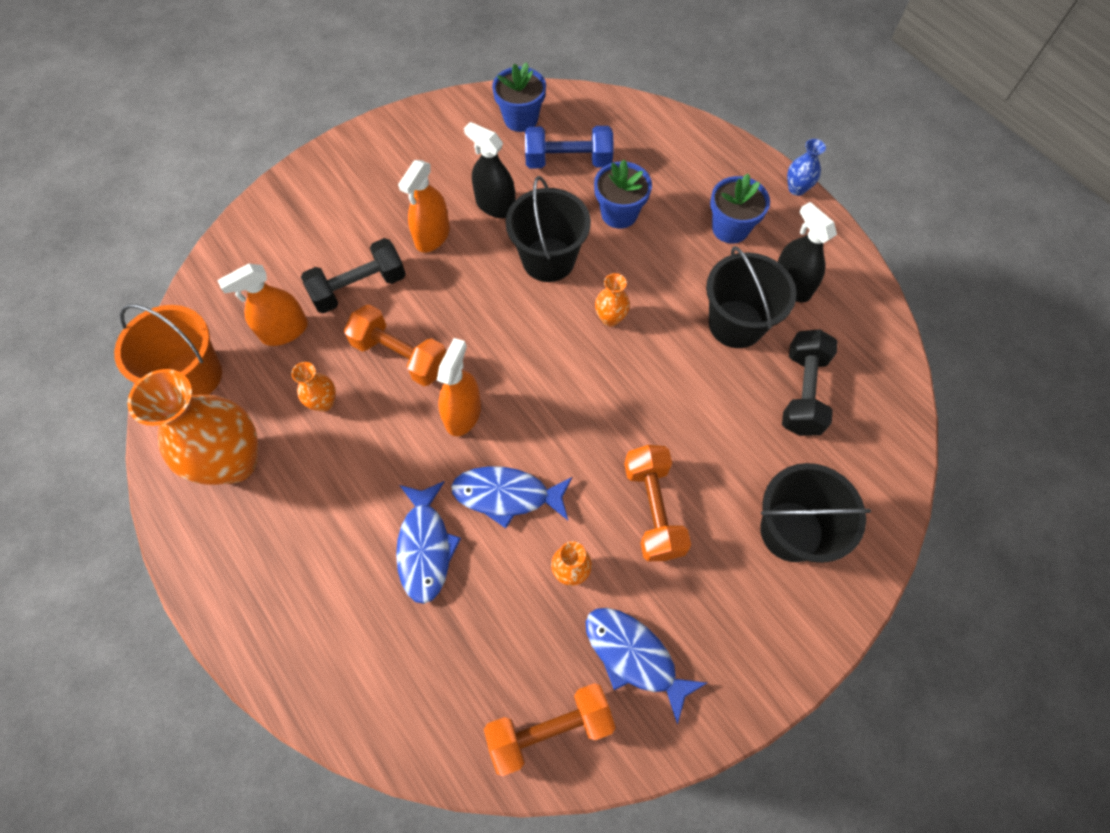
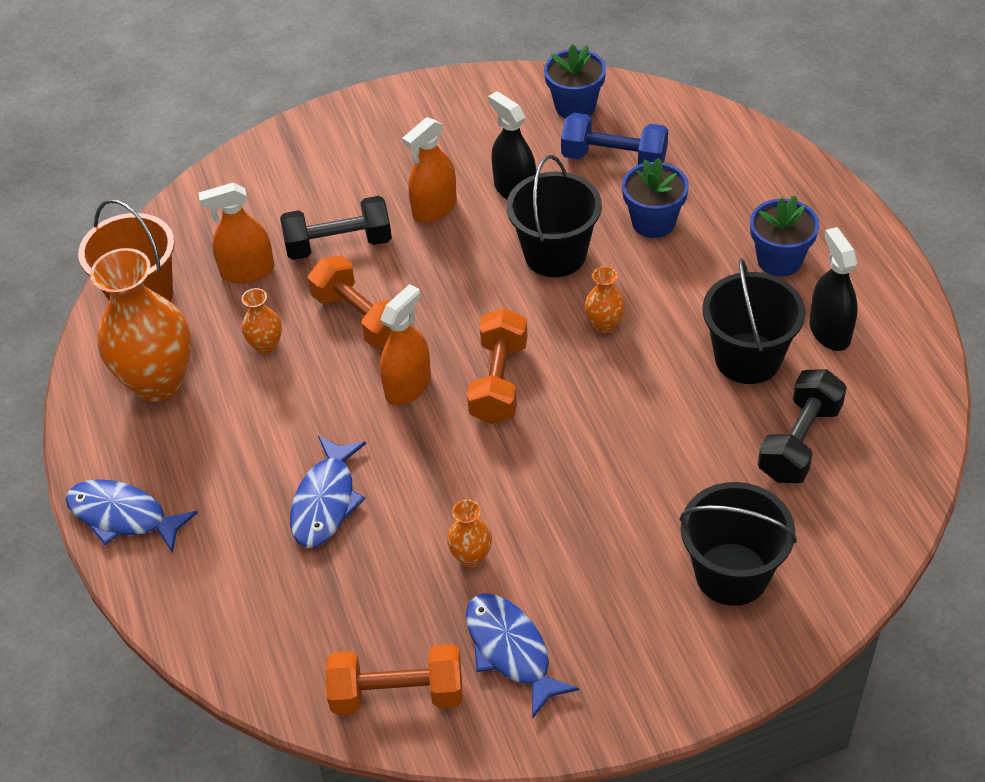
camera: 20 degrees right, 15 degrees down
blue fish [451,466,573,528] -> blue fish moved to [66,479,198,553]
orange dumbbell [624,445,691,561] -> orange dumbbell moved to [467,308,528,424]
blue vase [787,139,826,196] -> none

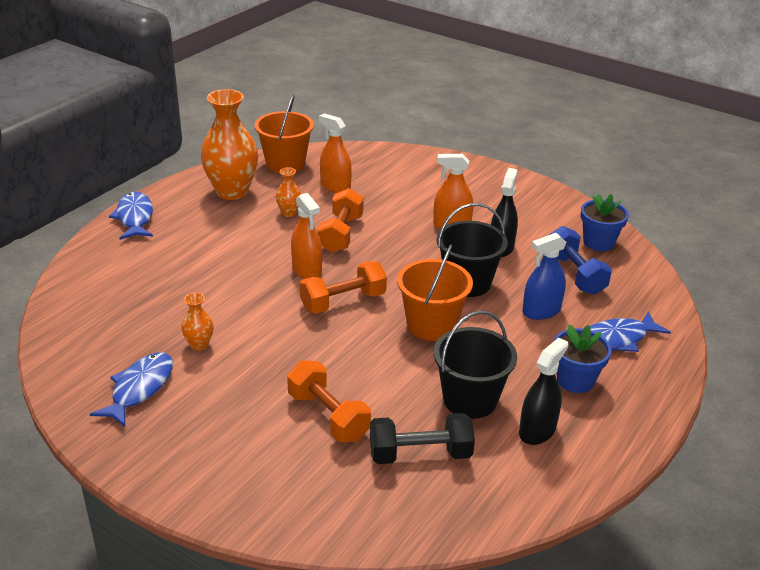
camera: 50 degrees right, 15 degrees down
black dumbbell [280,196,392,260] -> none
blue fish [290,436,366,548] -> blue fish moved to [590,311,671,352]
orange dumbbell [325,644,462,715] -> orange dumbbell moved to [287,360,371,442]
orange spray bottle [380,284,431,405] -> orange spray bottle turned 60 degrees clockwise [291,193,322,279]
orange vase [585,266,625,334] -> orange bucket [397,244,473,341]
blue flower pot [622,158,689,238] -> blue spray bottle [522,233,567,320]
black bucket [679,482,797,606] -> none

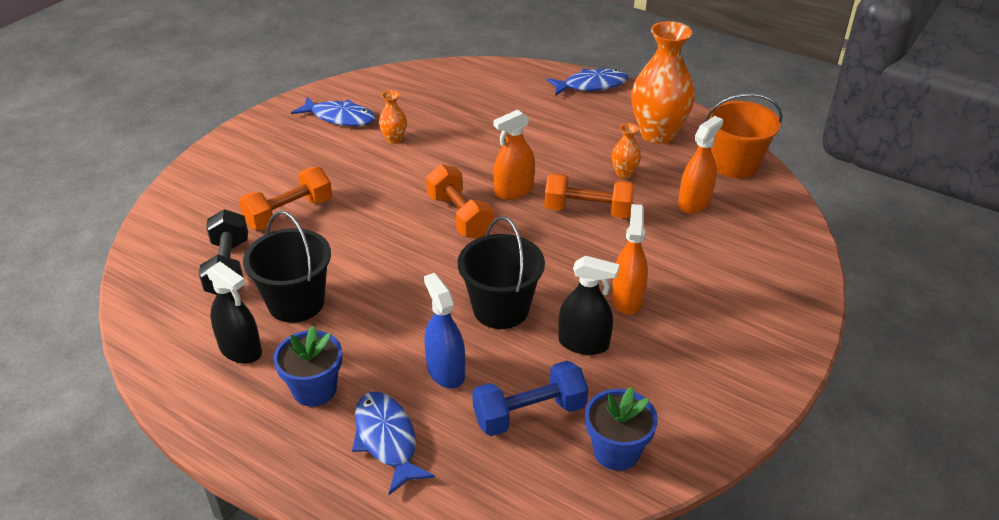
camera: 90 degrees right, 5 degrees up
orange bucket [397,244,473,341] -> none

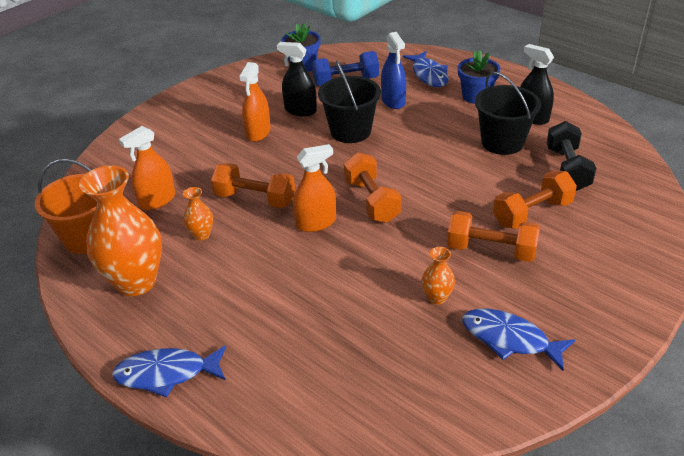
camera: 170 degrees left, 0 degrees up
none -> orange dumbbell [447,211,540,262]

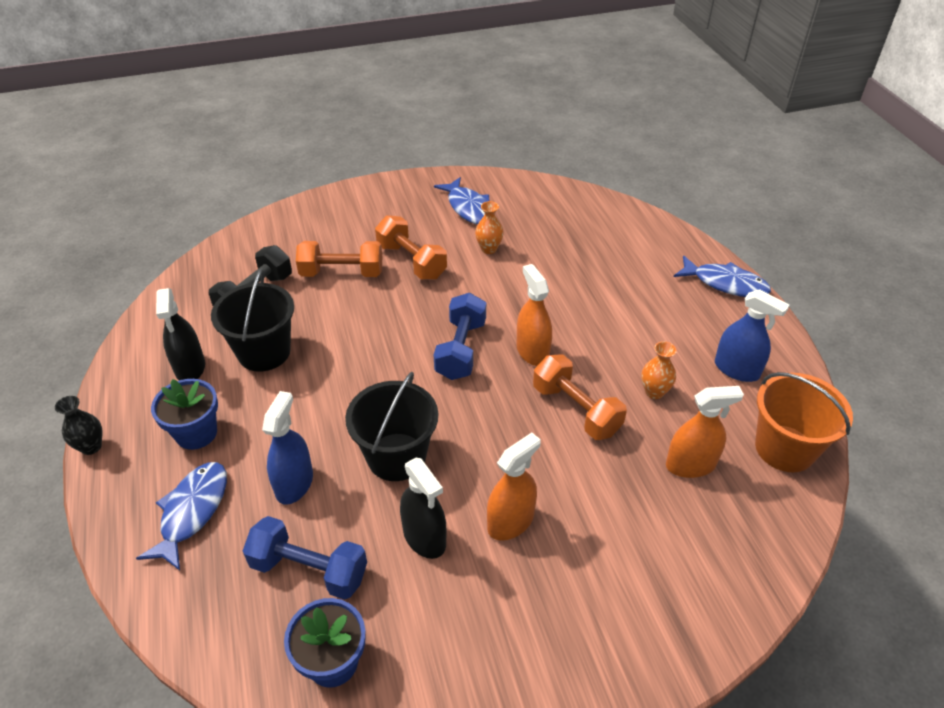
camera: 150 degrees left, 5 degrees up
orange vase [79,165,162,296] -> blue spray bottle [715,289,789,382]
orange spray bottle [293,144,336,232] -> orange spray bottle turned 60 degrees clockwise [517,264,552,366]
orange dumbbell [344,152,401,223] -> blue dumbbell [434,293,486,380]
none -> black vase [55,396,102,455]

